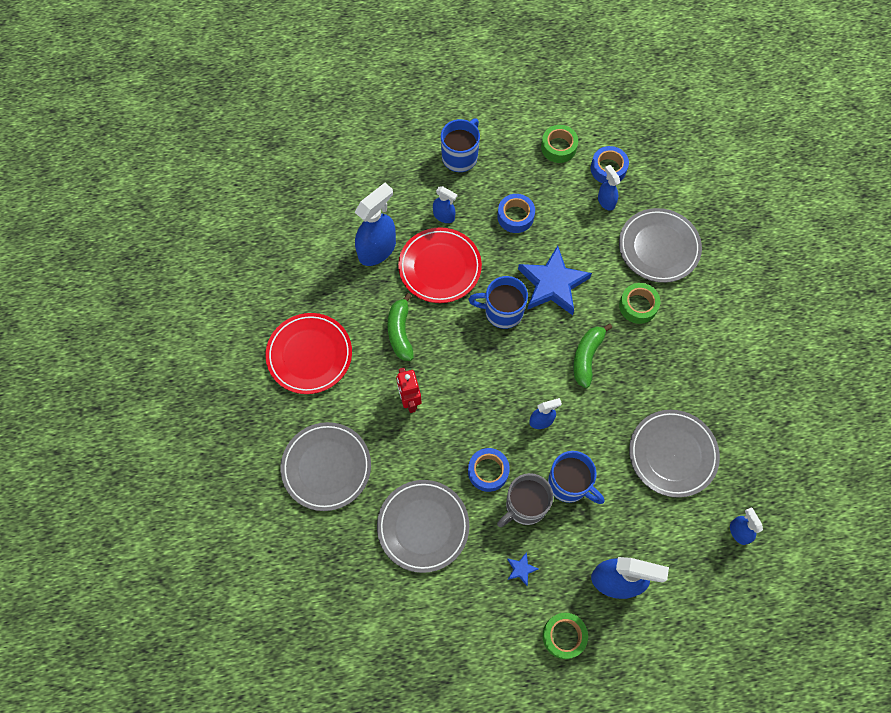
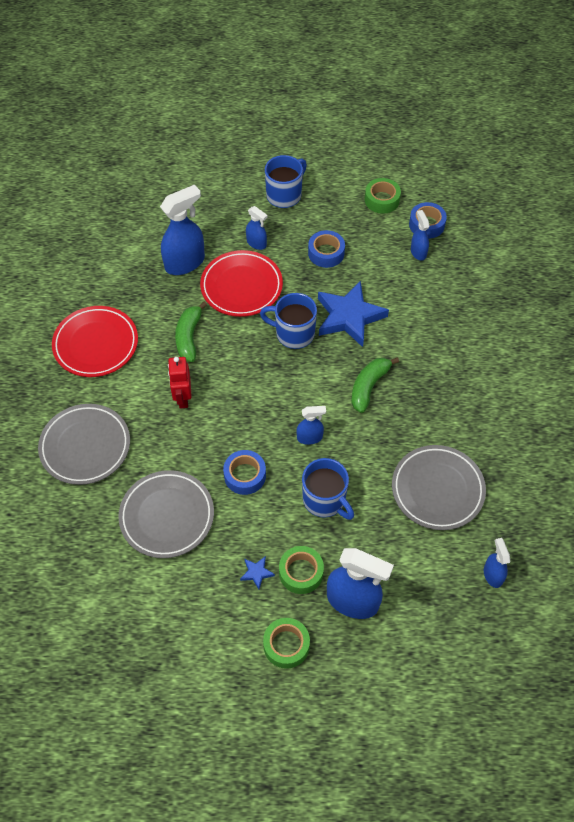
camera: 10 degrees right, 10 degrees down
grey mug [497,473,553,527] -> none
grey plate [619,208,702,283] -> none
green tape [619,283,660,324] -> green tape moved to [279,546,324,594]

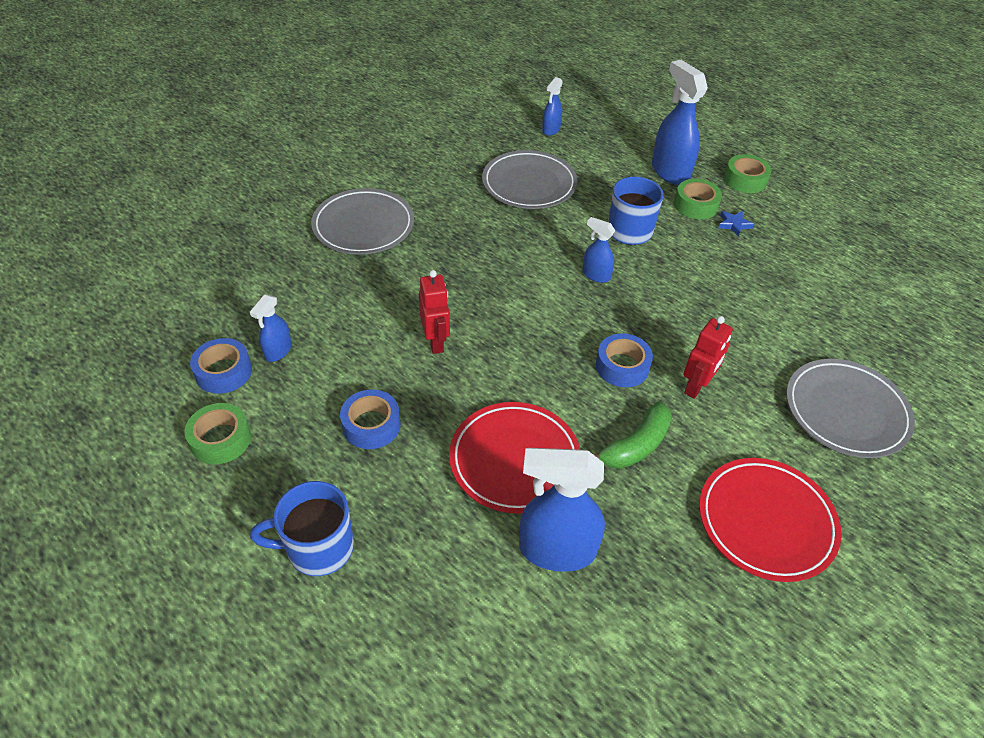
camera: 140 degrees left, 10 degrees down
grey plate [118,470,214,558] -> grey plate moved to [311,188,414,255]
blue tape [223,450,266,495] -> blue tape moved to [596,333,653,387]
blue spray bottle [246,206,268,250] -> none
blue mug [260,293,317,349] -> none
blue star [318,281,389,347] -> red robot [419,270,450,354]
green banana [351,357,399,413] -> none

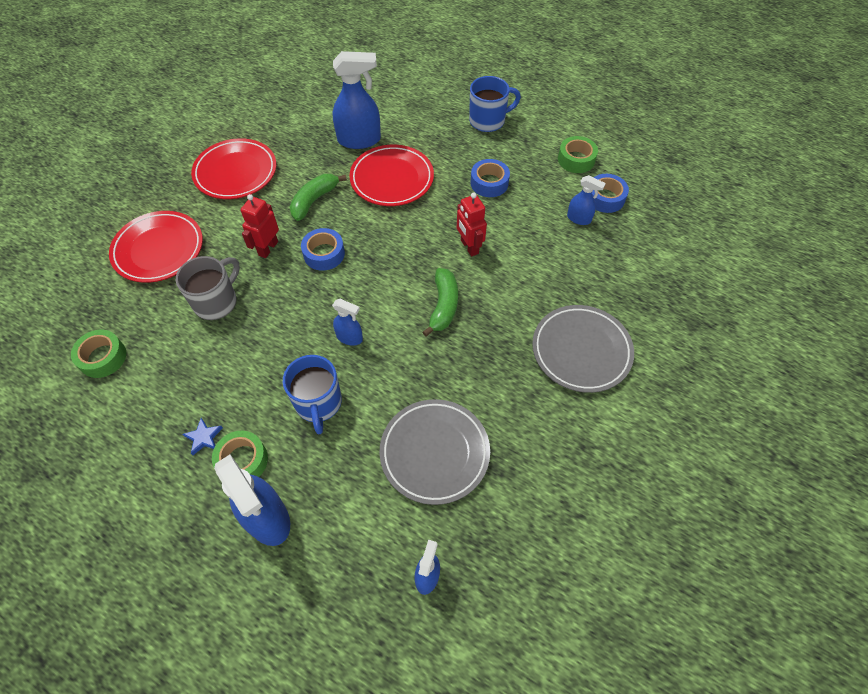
camera: 170 degrees right, 10 degrees up
blue spray bottle [250,294,292,362] -> blue spray bottle turned 105 degrees clockwise [567,175,606,225]
green tape [724,154,771,193] -> green tape moved to [71,330,126,378]
grey plate [786,359,915,458] -> red plate [109,211,203,283]
none -> grey mug [176,256,240,320]
none -> green banana [422,268,458,337]

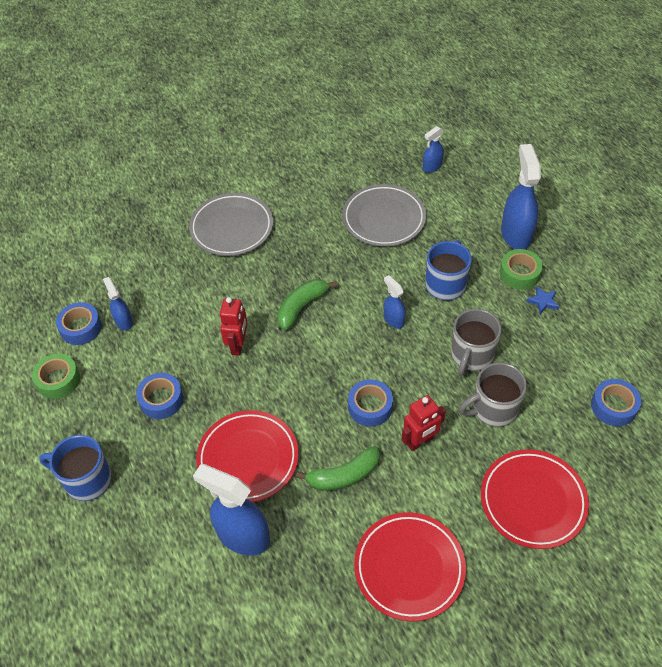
camera: 145 degrees left, 5 degrees down
green tape [71,330,126,378] -> blue tape [591,379,641,426]
none -> grey mug [451,309,501,376]

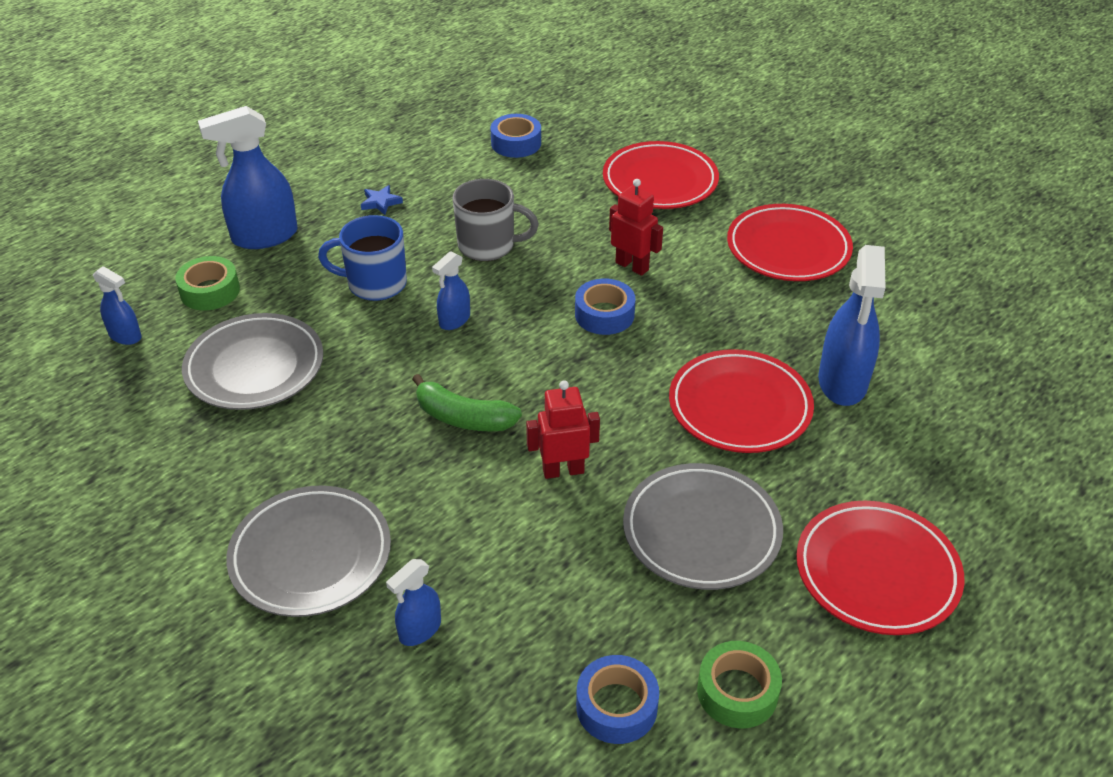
camera: 110 degrees left, 10 degrees down
blue mug [39,435,112,501] -> red plate [796,500,964,635]
blue spray bottle [103,277,133,331] -> blue spray bottle moved to [386,559,441,646]
blue tape [136,373,183,419] -> grey plate [623,463,783,590]
green banana [296,446,380,491] -> none
grey mug [459,362,527,427] -> none
green tape [500,249,543,290] -> green tape moved to [175,256,240,311]

